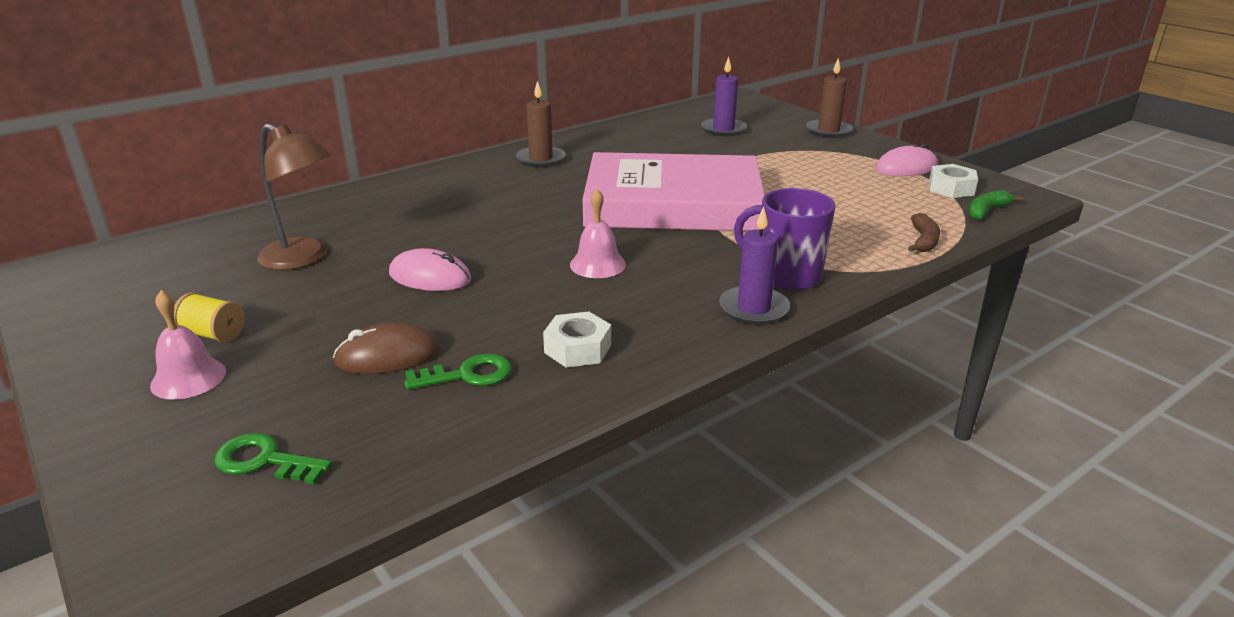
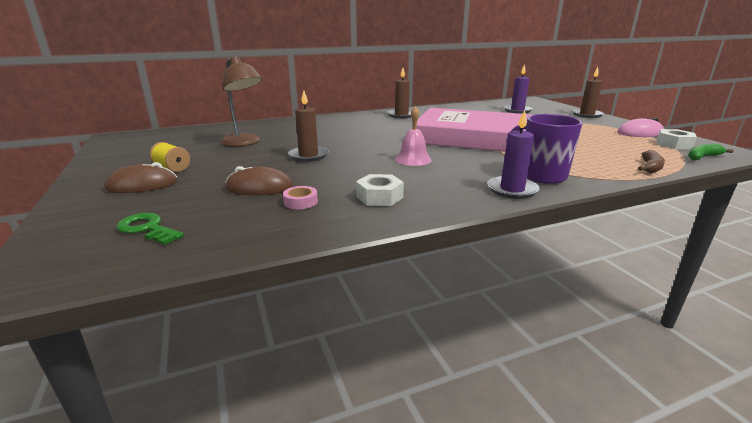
camera: 15 degrees right, 5 degrees down
pink bell [150,290,226,400] -> brown mouse [104,162,178,193]
pink mouse [389,248,471,291] -> brown candle [288,90,329,162]
green key [404,354,511,390] -> pink tape [283,186,318,209]

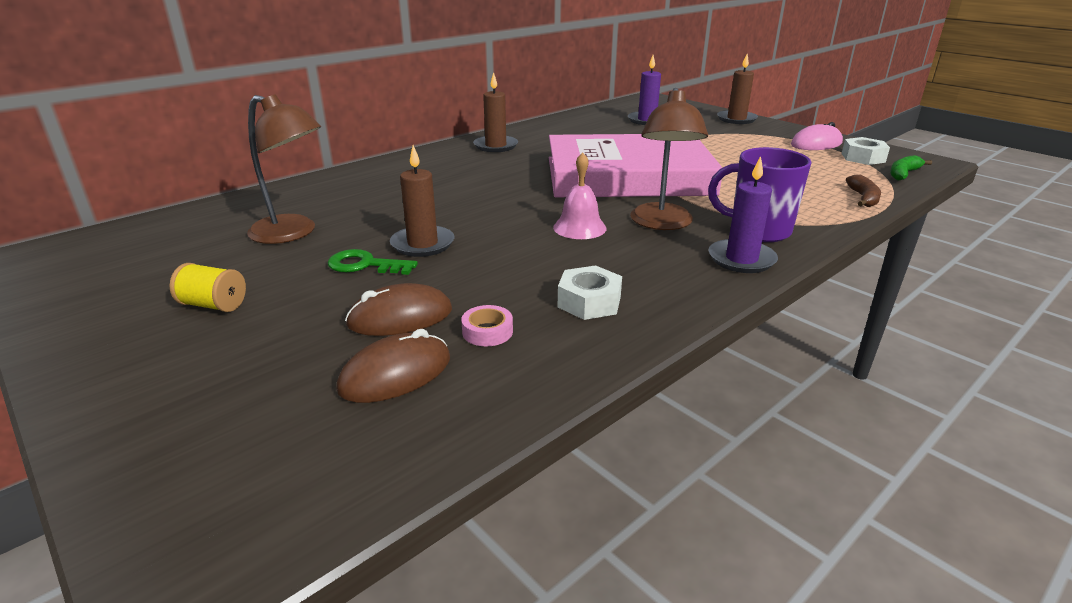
camera: 20 degrees left, 5 degrees up
brown mouse [104,162,178,193] -> brown mouse moved to [336,329,450,403]
green key [116,213,184,245] -> green key moved to [328,249,418,275]
none -> brown lamp [630,88,708,230]

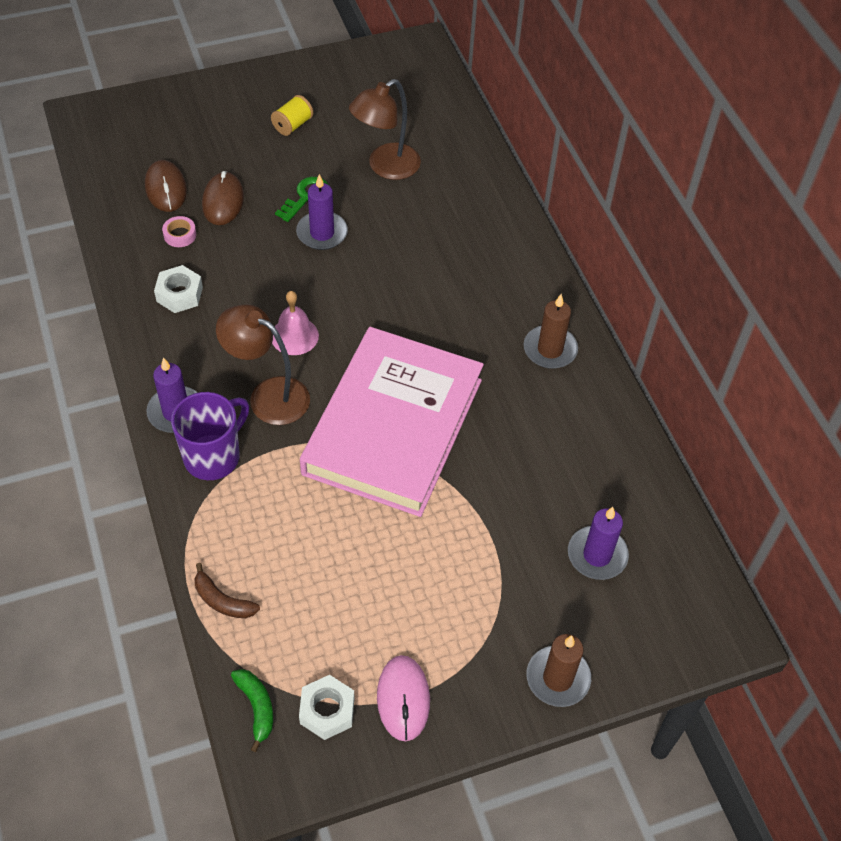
camera: 110 degrees right, 25 degrees up
brown candle [390,145,454,257] -> purple candle [296,174,348,250]

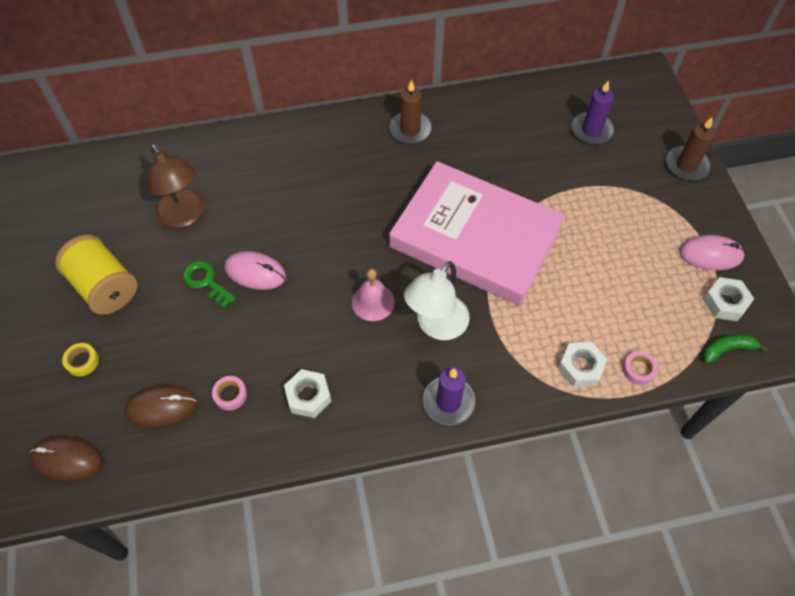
camera: 80 degrees left, 5 degrees up
purple mug [171,392,249,480] -> none
brown banana [194,563,260,618] -> pink tape [622,351,658,385]
brown mouse [202,171,244,225] -> brown mouse moved to [30,436,103,482]
brown lamp [216,304,310,425] -> white lamp [404,261,470,340]
yellow spool [271,95,313,136] -> yellow spool [55,235,137,315], size x1.86
purple candle [296,174,348,250] -> pink mouse [224,251,286,290]
none -> yellow tape [62,343,99,376]
none -> white nut [558,342,607,387]

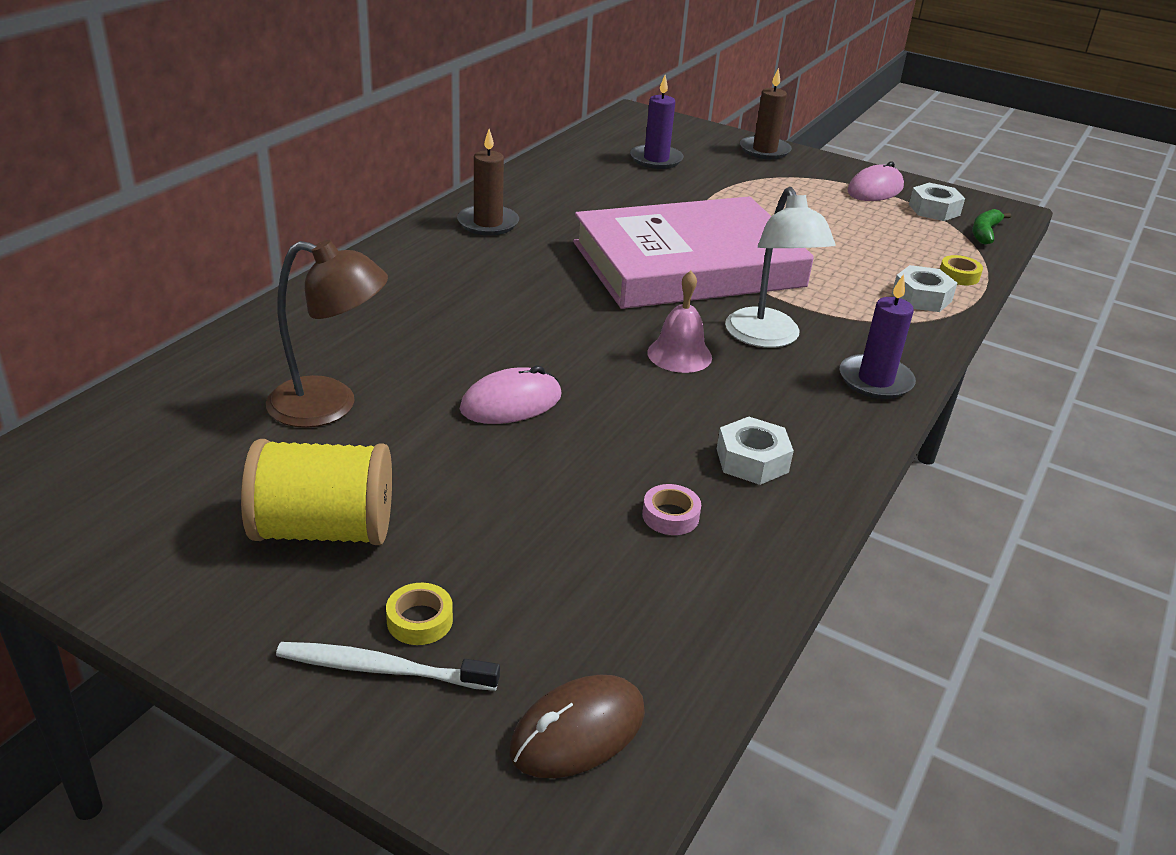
camera: 50 degrees left, 25 degrees down
brown mouse [125,385,197,428] -> none
green key [183,261,236,309] -> none
pink tape [622,351,658,385] -> yellow tape [940,255,983,285]
none -> white toothbrush [276,642,500,691]

